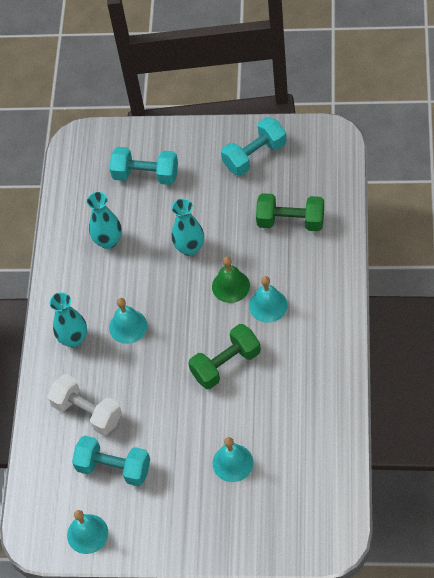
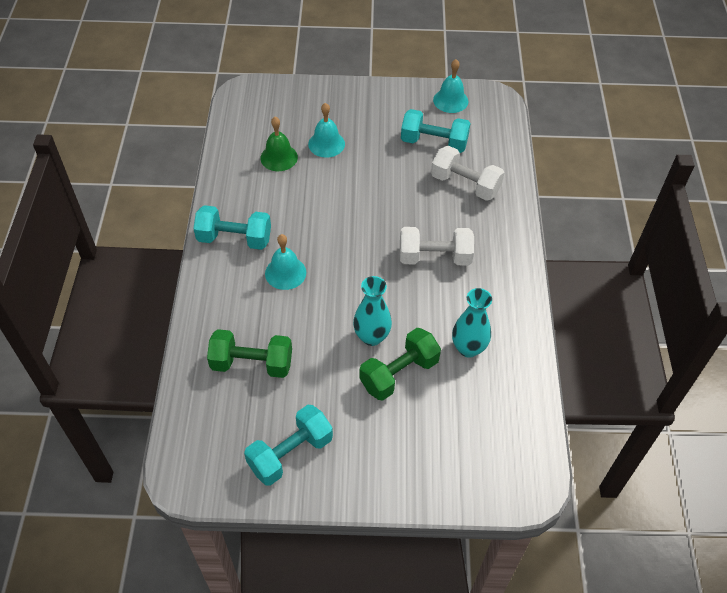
camera: 170 degrees right, 5 degrees down
turquoise vase [50,292,87,347] -> none
turquoise bell [109,298,147,344] -> white dumbbell [400,227,474,266]
turquoise dumbbell [110,147,178,185] -> turquoise dumbbell moved to [193,205,271,250]
green dumbbell [188,324,261,389] -> green dumbbell moved to [359,328,441,401]
green bell [212,256,250,303] -> green bell moved to [260,117,298,171]

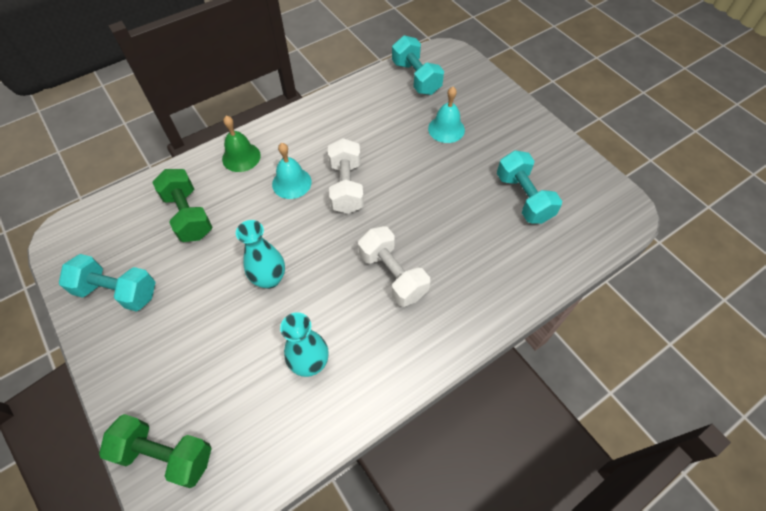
camera: 55 degrees right, 5 degrees up
turquoise dumbbell [193,205,271,250] -> turquoise dumbbell moved to [392,35,444,95]
green bell [260,117,298,171] -> green bell moved to [222,116,261,172]
green dumbbell [359,328,441,401] -> green dumbbell moved to [99,414,212,488]
white dumbbell [431,146,504,201] -> white dumbbell moved to [328,138,364,214]
turquoise bell [433,59,468,113] -> none

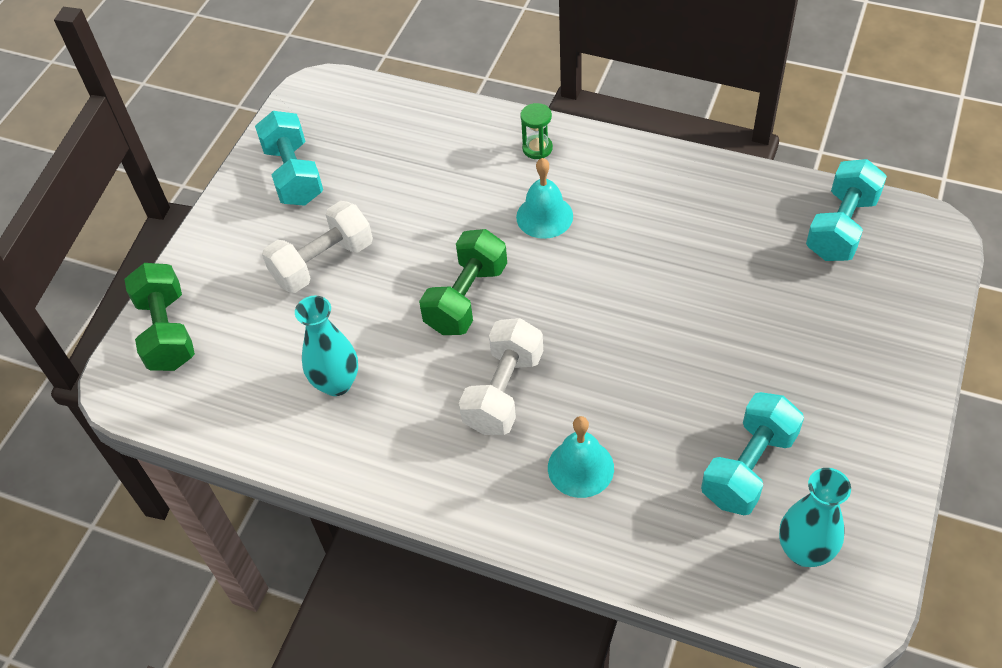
camera: 60 degrees right, 5 degrees down
green dumbbell [152,169,213,242] -> green dumbbell moved to [419,229,507,335]
green bell [222,116,261,172] -> green hourglass [520,103,553,159]
turquoise vase [236,220,285,289] -> turquoise vase moved to [779,468,851,567]
white dumbbell [328,138,364,214] -> white dumbbell moved to [262,201,373,293]
turquoise bell [428,87,465,143] -> turquoise bell moved to [548,416,614,498]

